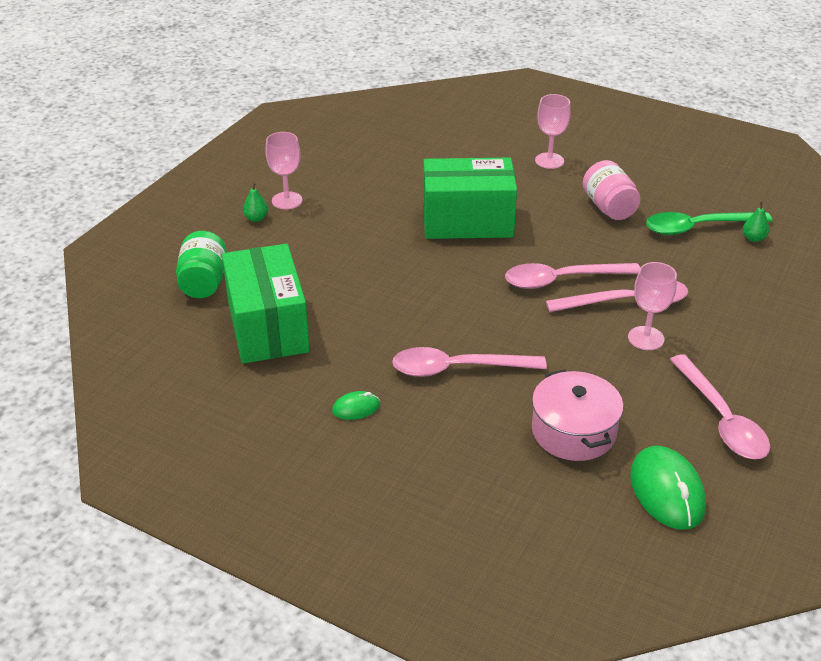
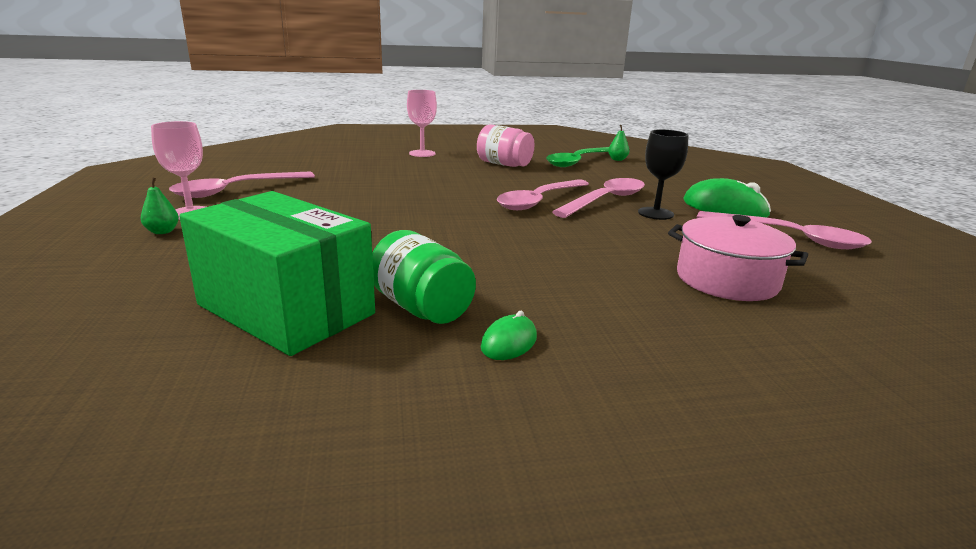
camera: 40 degrees left, 15 degrees down
green jar [176,231,227,298] -> green jar moved to [372,230,476,324]
pink spoon [392,347,547,377] -> pink spoon moved to [169,171,315,198]
green box [423,158,517,239] -> none
pink goblet [628,262,677,350] -> black goblet [638,129,689,220]
green mouse [630,446,706,529] -> green mouse moved to [683,178,771,218]

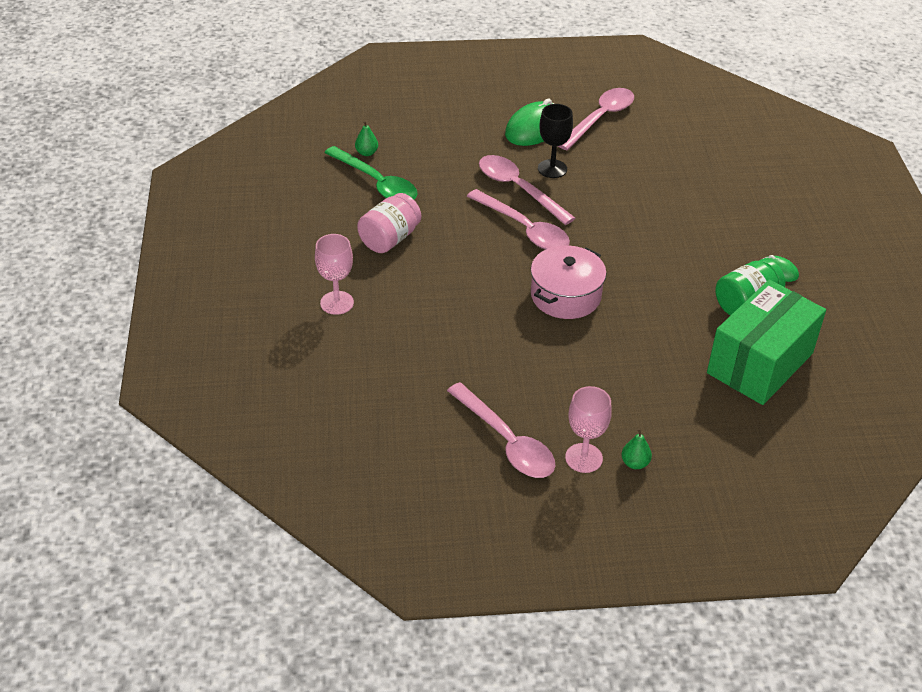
camera: 85 degrees left, 20 degrees up
pink pot [668,215,808,301] -> pink pot moved to [531,245,607,319]

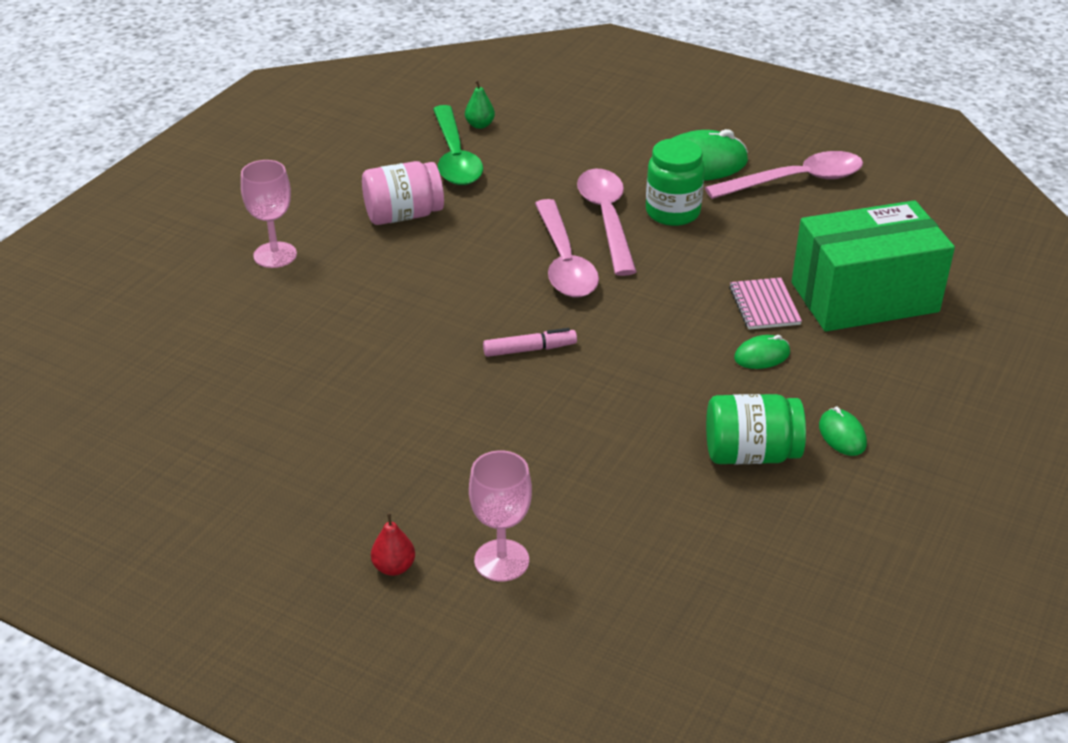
camera: 35 degrees right, 5 degrees down
pink spoon [447,382,555,478] -> none
pink pot [531,245,607,319] -> pink marker [483,328,577,357]
black goblet [538,104,573,178] -> green jar [646,138,705,226]
pink goblet [565,386,612,473] -> pink goblet moved to [469,451,532,582]
green pear [621,429,652,469] -> red pear [371,513,415,576]
green box [707,280,826,405] -> green box moved to [792,200,955,331]
none -> pink notebook [729,278,802,330]
none -> green mouse [734,335,790,369]

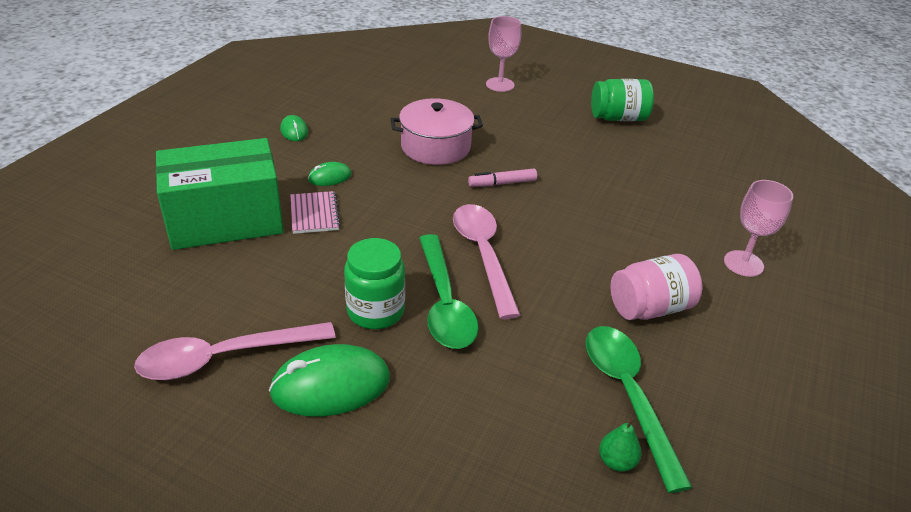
camera: 175 degrees right, 0 degrees up
red pear [371,513,415,576] -> none
pink spoon [577,169,637,276] -> green spoon [419,234,479,349]
green jar [706,394,806,464] -> green jar moved to [591,79,654,121]
none -> pink pot [391,98,483,165]

